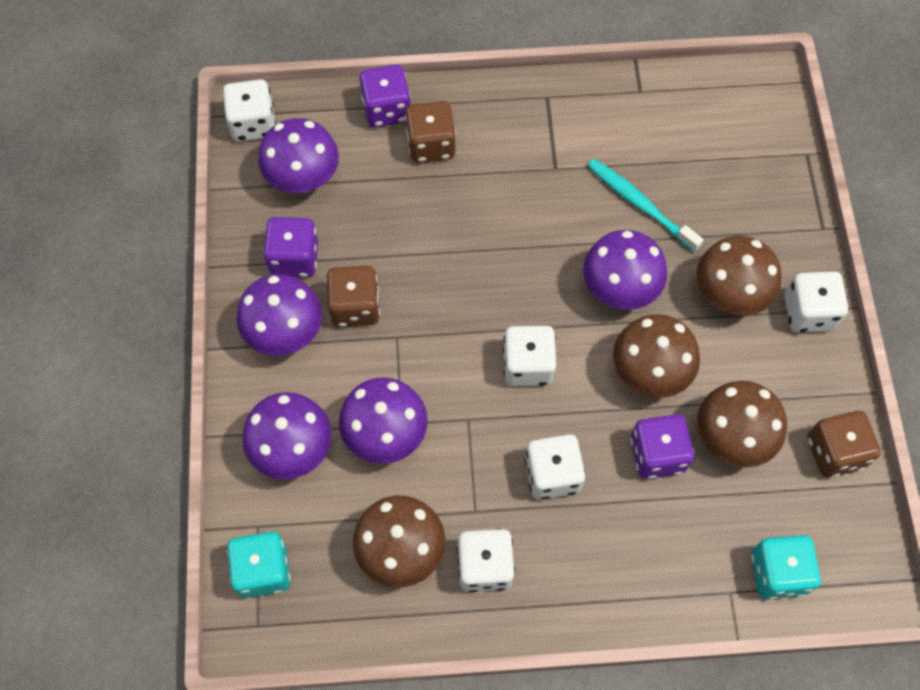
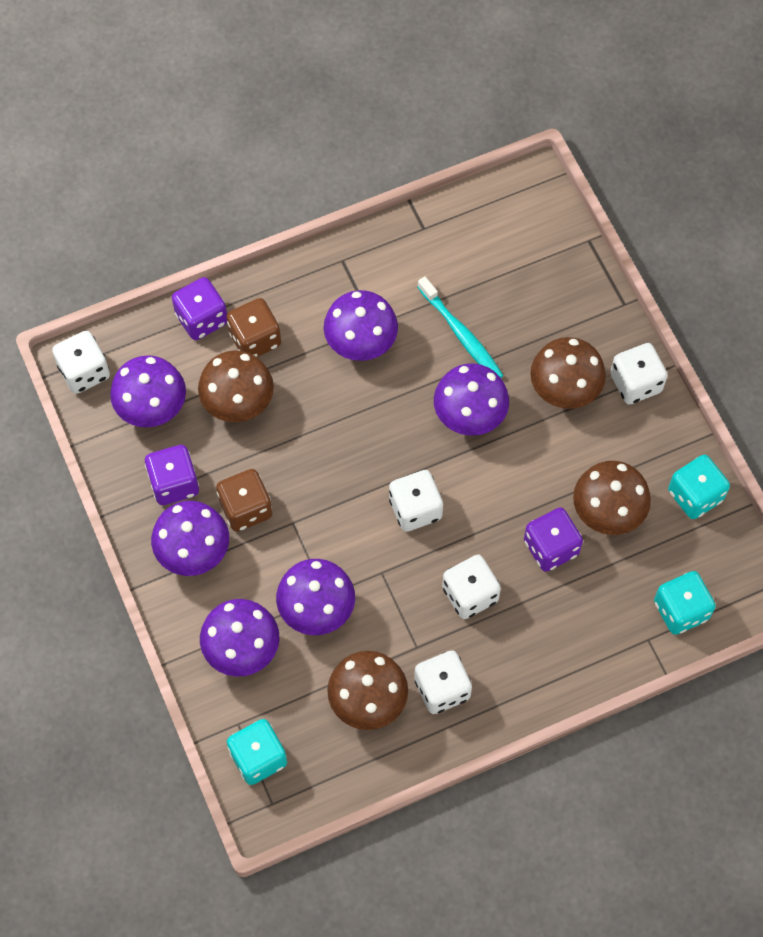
camera: 20 degrees left, 0 degrees up
turquoise toothbrush [588,159,704,252] -> turquoise toothbrush turned 150 degrees counterclockwise [418,276,504,378]
brown mushroom [613,314,700,398] -> brown mushroom moved to [198,350,274,422]
brown dice [807,411,881,477] -> turquoise dice [668,455,730,519]
none -> purple mushroom [324,290,398,361]

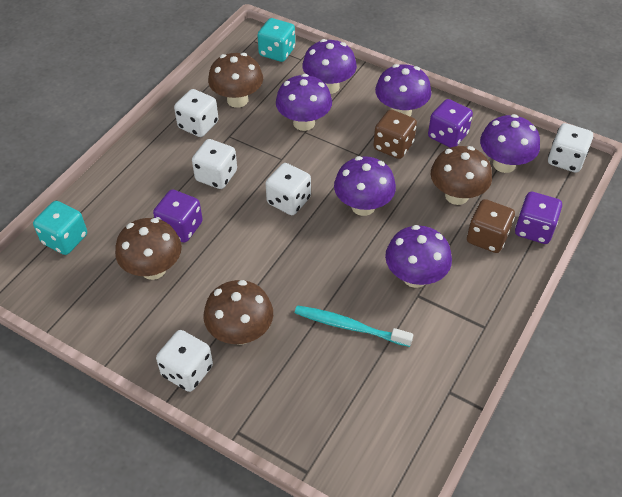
camera: 145 degrees right, 15 degrees down
purple mushroom [434,364,509,435] -> purple mushroom moved to [334,156,396,216]
turquoise dice [668,455,730,519] -> none

